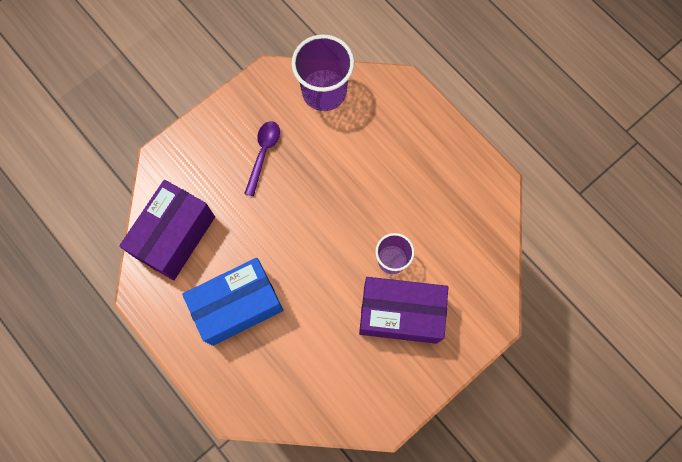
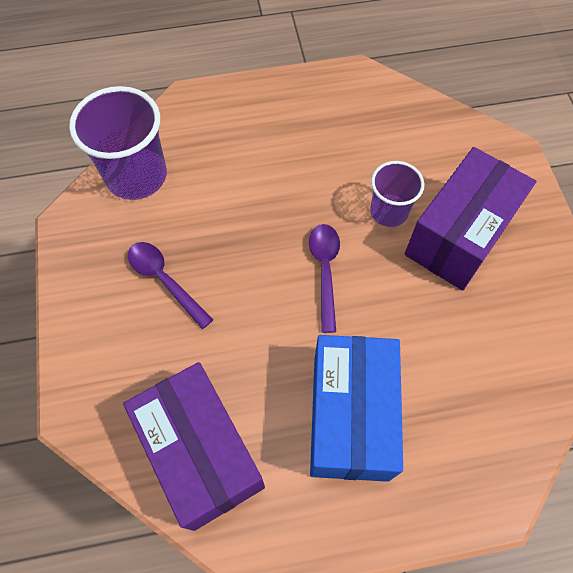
camera: 60 degrees left, 10 degrees down
none -> purple spoon [309,224,340,333]

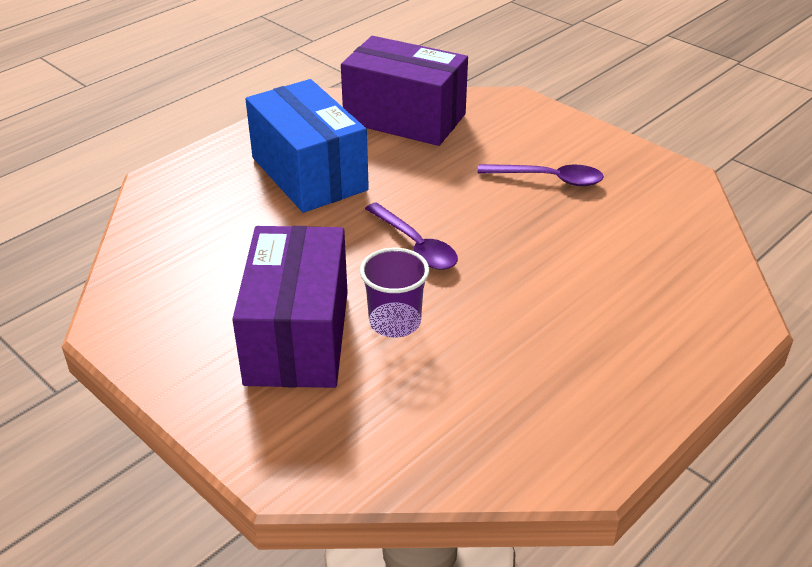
camera: 145 degrees right, 25 degrees down
purple cup [69,86,167,200] -> none

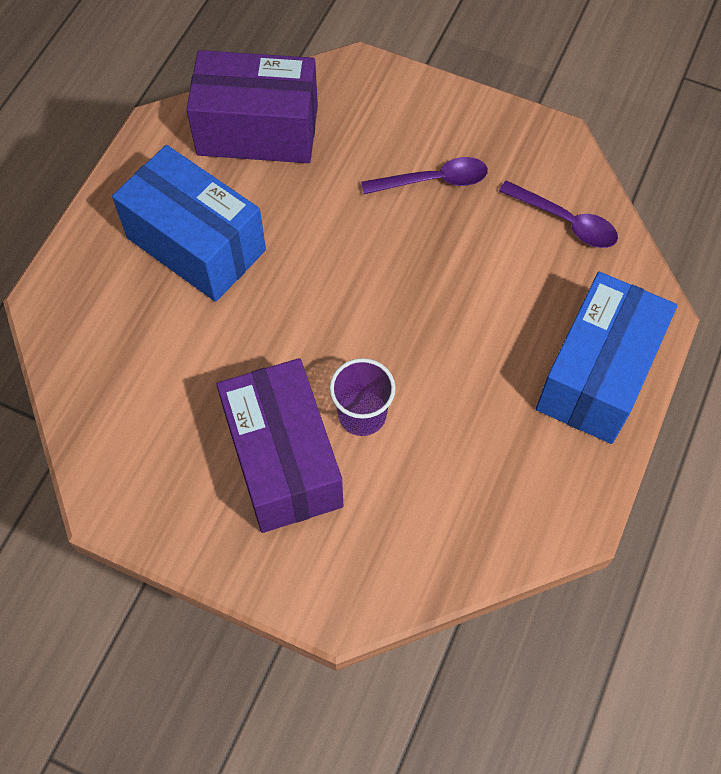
camera: 20 degrees left, 25 degrees up
purple spoon [365,202,458,270] -> purple spoon moved to [499,180,618,248]
none -> blue box [536,272,677,444]

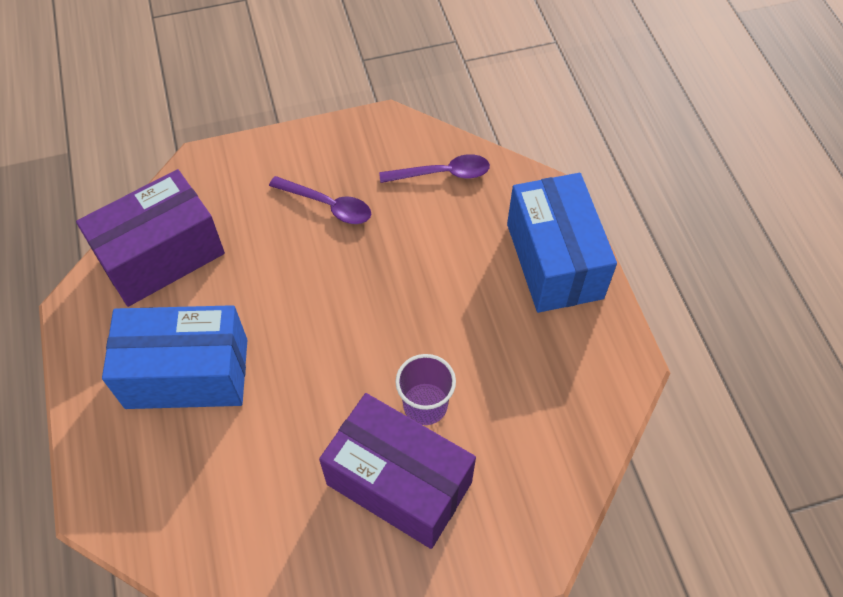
camera: 40 degrees left, 5 degrees down
purple spoon [361,157,488,194] -> purple spoon turned 75 degrees clockwise [269,176,371,224]

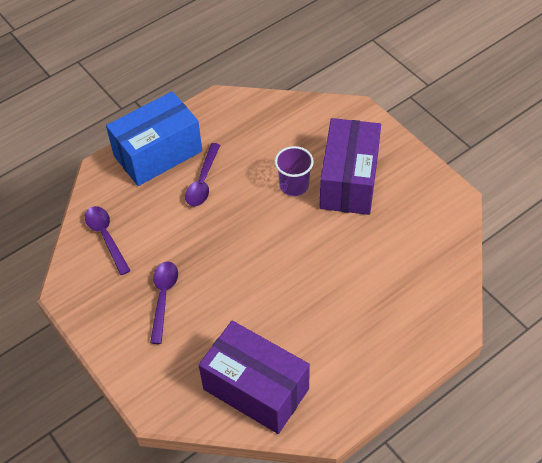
camera: 110 degrees left, 5 degrees down
blue box [102,305,247,409] -> none
none -> purple spoon [185,143,220,206]

